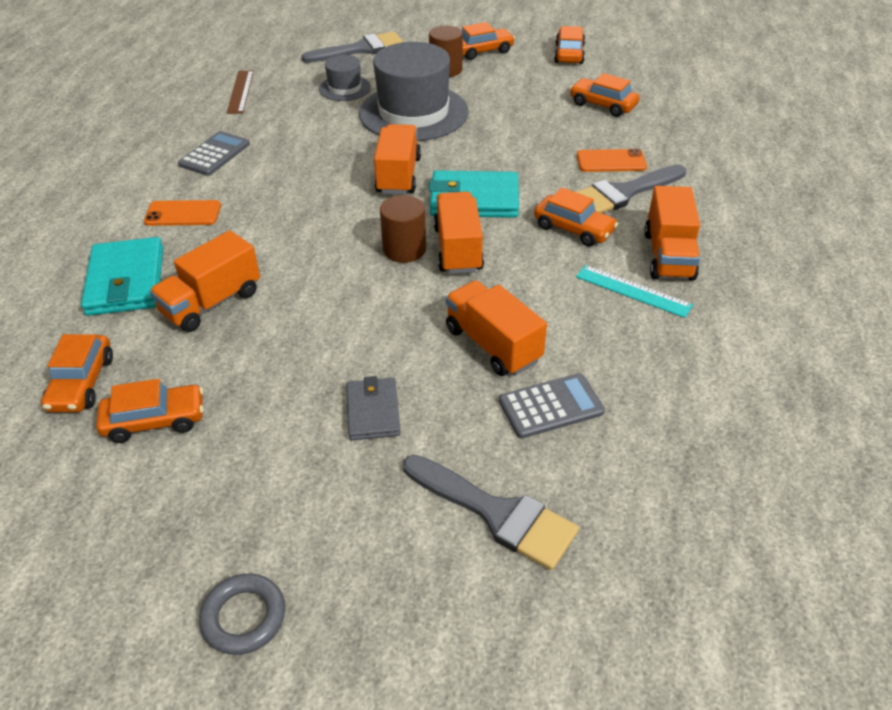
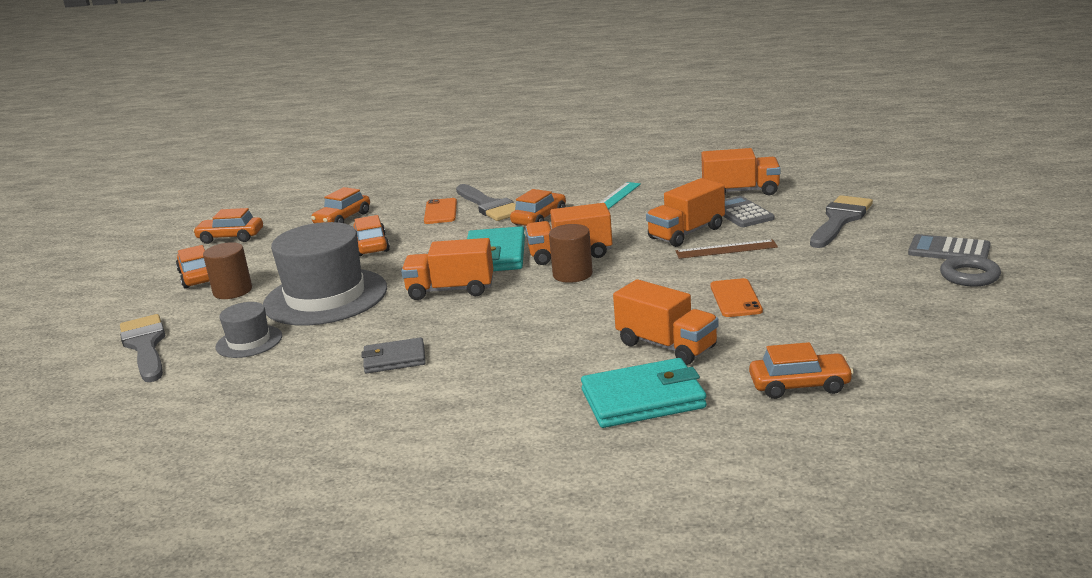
camera: 90 degrees left, 20 degrees down
orange car [96,379,204,443] -> orange car moved to [353,215,390,256]
orange phone [144,200,221,226] -> orange phone moved to [710,278,763,317]
grey calculator [178,131,250,176] -> grey calculator moved to [908,234,991,259]
brown ruler [227,70,254,114] -> brown ruler moved to [676,239,778,259]
grey wallet [346,376,401,440] -> grey wallet moved to [361,337,426,373]
orange truck [644,186,700,281] -> orange truck moved to [701,148,781,196]

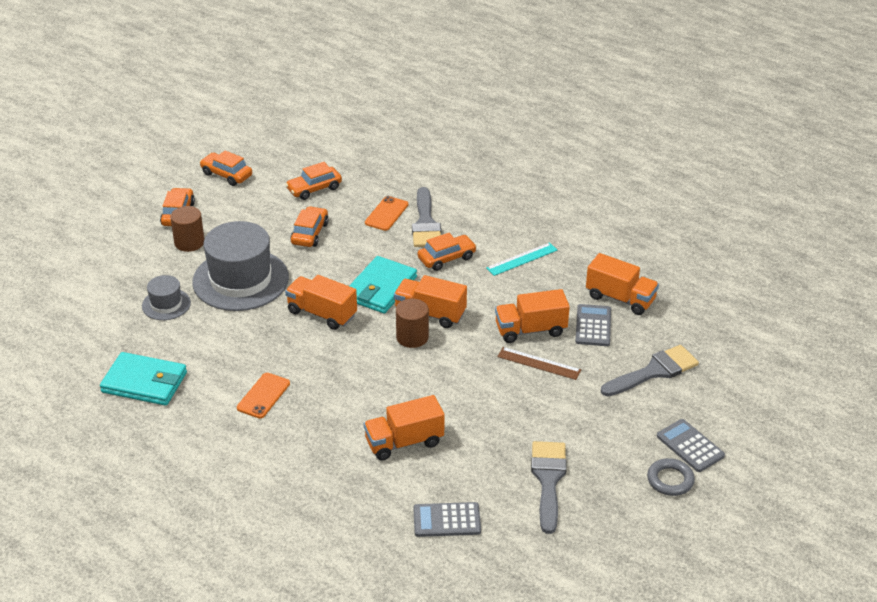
camera: 25 degrees right, 15 degrees up
grey brush [120,314,165,382] -> grey brush moved to [531,441,567,534]
grey wallet [361,337,426,373] -> none
turquoise wallet [581,358,707,428] -> turquoise wallet moved to [100,352,187,406]
orange truck [613,279,719,365] -> orange truck turned 90 degrees clockwise [364,395,445,461]
orange phone [710,278,763,317] -> orange phone moved to [237,373,290,419]
orange car [749,342,854,399] -> grey calculator [413,502,481,537]

